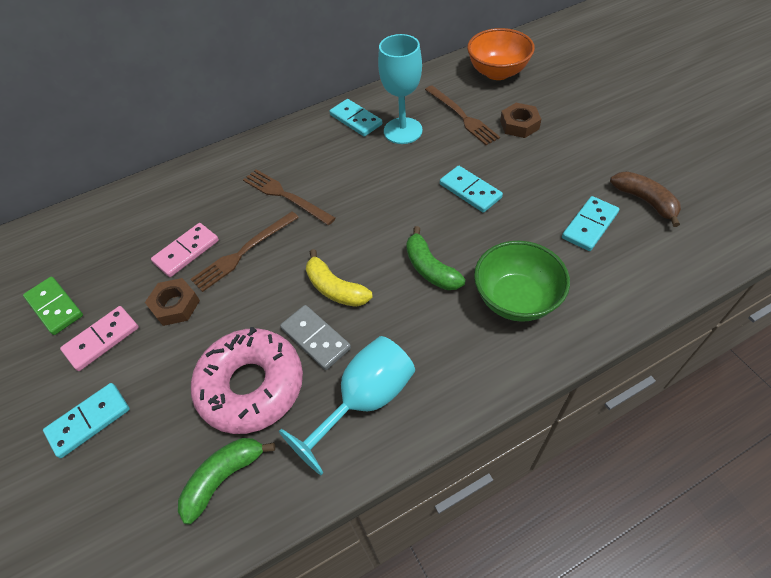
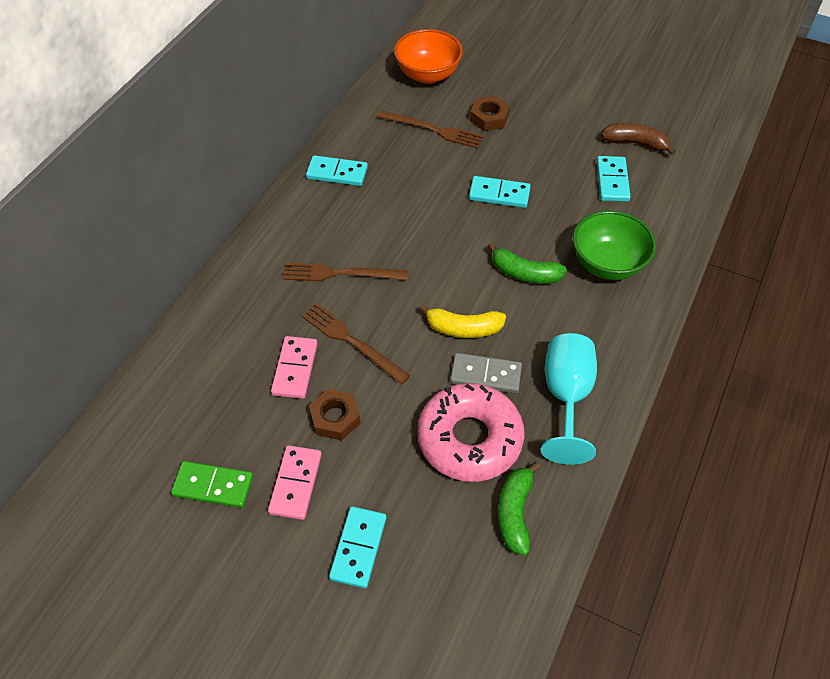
camera: 40 degrees left, 0 degrees up
brown fork [191,211,299,292] -> brown fork turned 120 degrees clockwise [302,303,410,384]
turquoise goblet [378,34,422,144] -> none

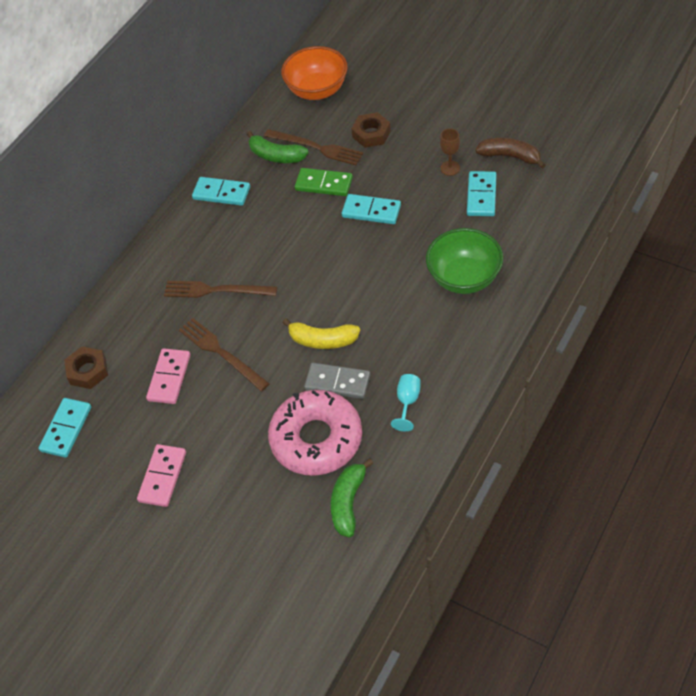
camera: 10 degrees right, 0 degrees up
green domino [171,461,253,508] -> green domino moved to [295,168,353,196]
brown nut [309,389,361,440] -> brown nut moved to [64,346,108,389]
turquoise domino [329,506,386,588] -> turquoise domino moved to [38,398,91,458]
green banana [488,243,567,284] -> green banana moved to [247,131,309,163]
turquoise goblet [541,333,597,465] -> turquoise goblet [391,374,421,431], size x0.50
none -> brown goblet [440,128,460,176]

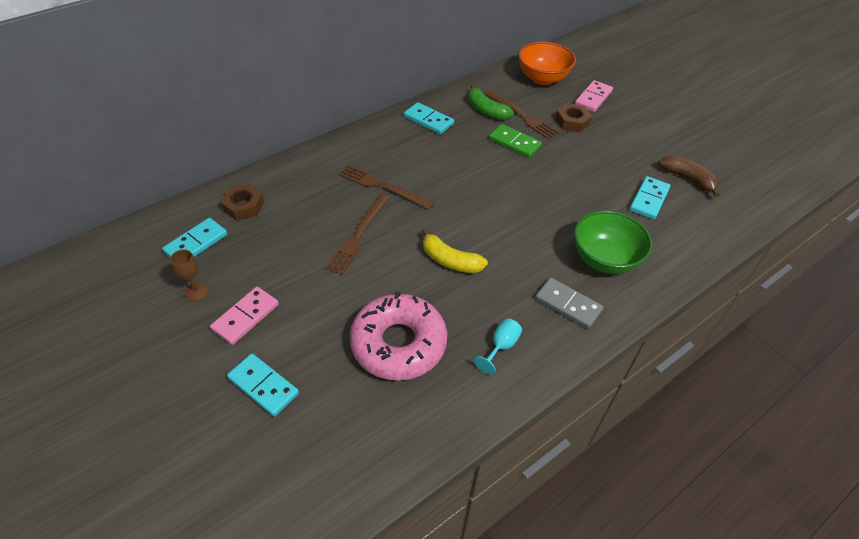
camera: 15 degrees right, 5 degrees down
pink domino [146,348,190,404] -> pink domino moved to [575,80,613,112]
brown fork [179,318,270,391] -> brown fork turned 135 degrees counterclockwise [325,194,389,275]
grey domino [304,363,370,399] -> grey domino moved to [535,278,603,329]
green banana [331,458,373,537] -> none
turquoise domino [342,194,401,224] -> turquoise domino moved to [227,353,299,417]
brown goblet [440,128,460,176] -> brown goblet moved to [170,250,208,301]

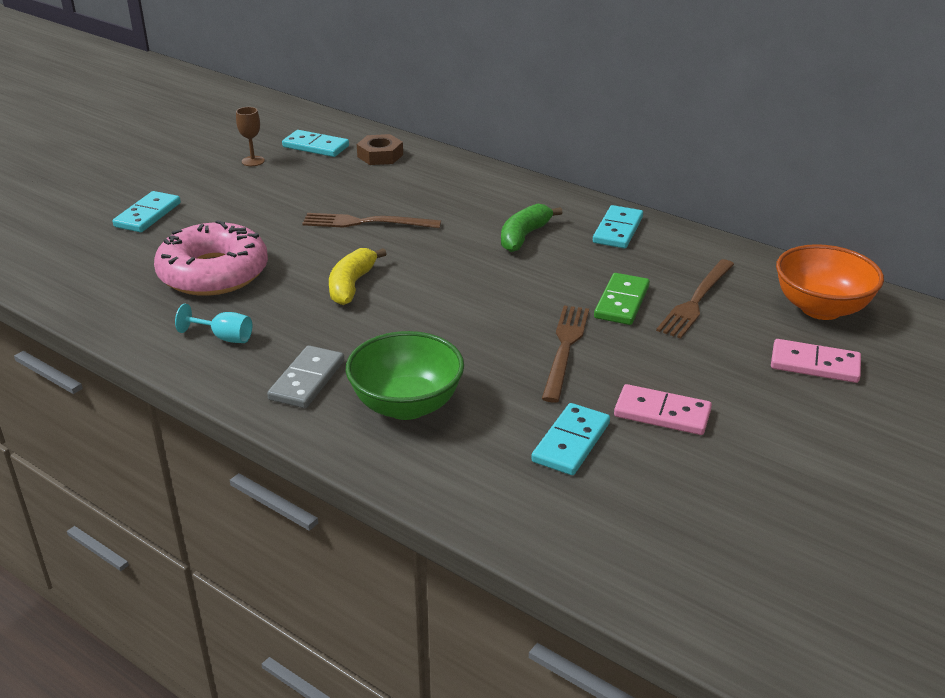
camera: 75 degrees right, 15 degrees down
pink domino [210,287,279,345] -> pink domino moved to [614,384,712,435]
brown fork [339,165,434,209] -> brown fork moved to [542,306,589,403]
green banana [468,84,514,120] -> green banana moved to [501,204,563,252]
brown nut [555,103,592,132] -> none
turquoise domino [630,176,671,219] -> turquoise domino turned 75 degrees counterclockwise [531,403,610,475]
brown banana [658,156,720,197] -> none

